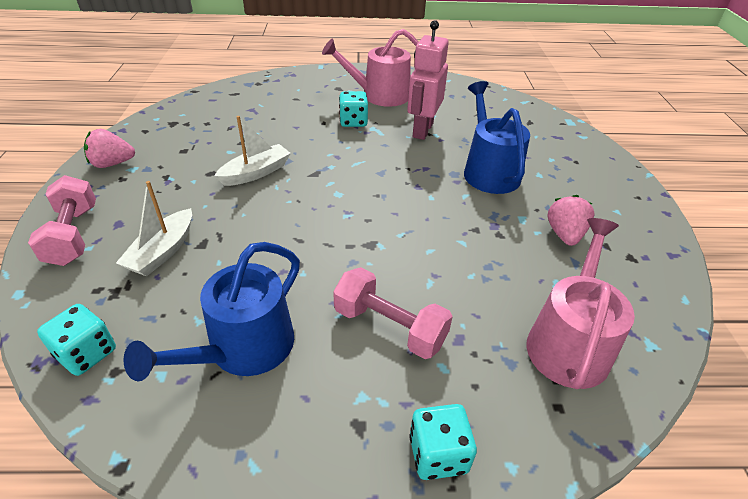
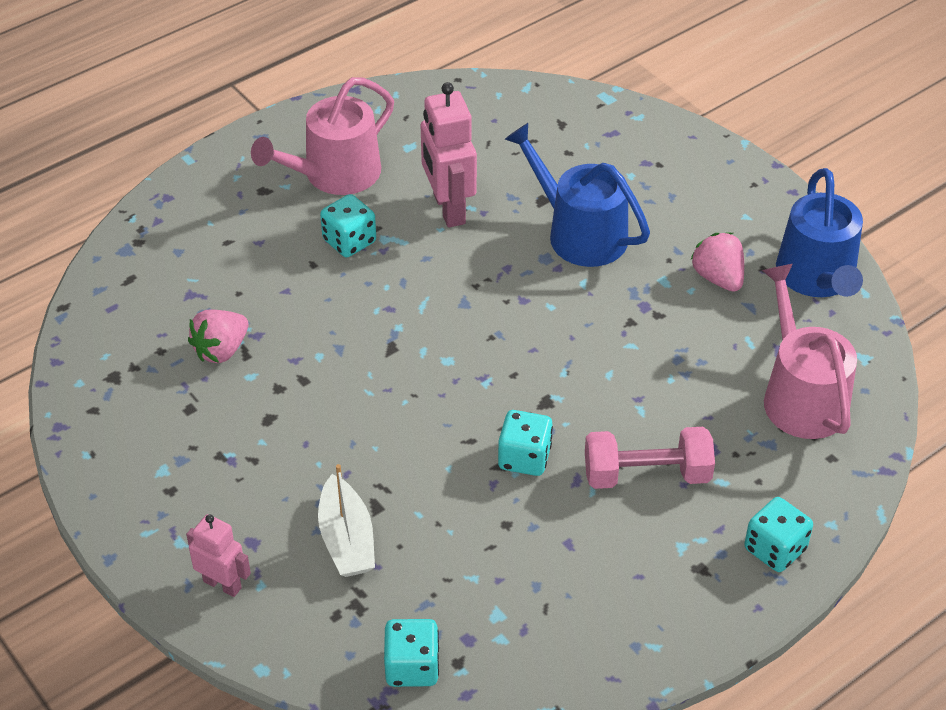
camera: 35 degrees left, 5 degrees up
pink dumbbell [28,175,96,266] -> pink robot [186,514,251,597]
pink strawberry [84,129,135,168] -> pink strawberry moved to [188,309,249,363]
blue watering can [123,242,300,381] -> blue watering can moved to [776,168,863,297]
white boat [214,116,291,186] -> none
none -> turquoise dice [498,410,553,476]

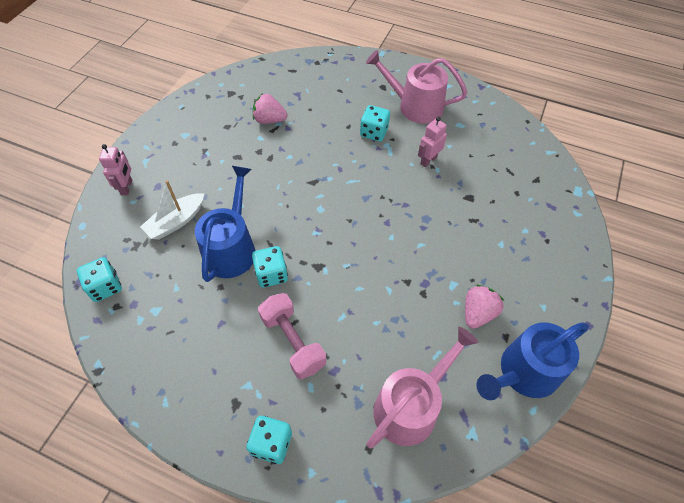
camera: 60 degrees right, 10 degrees up
pink robot [421,82,477,228] -> pink robot [418,117,447,167], size x0.60
blue watering can [505,123,650,267] -> blue watering can moved to [195,166,256,282]

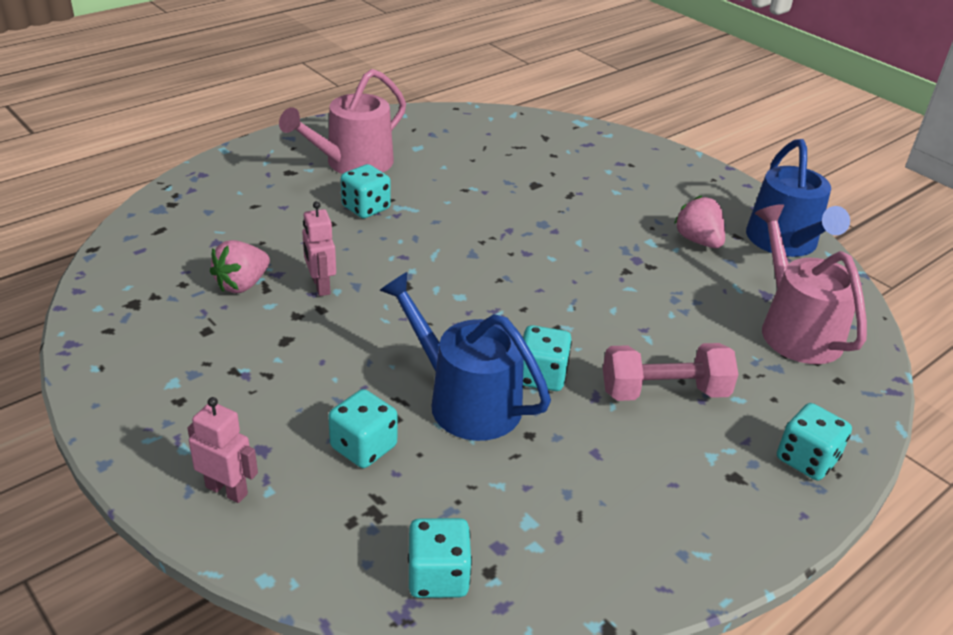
camera: 65 degrees left, 20 degrees down
white boat [140,180,204,240] -> turquoise dice [328,389,398,468]
pink robot [418,117,447,167] -> pink robot moved to [302,201,336,296]

